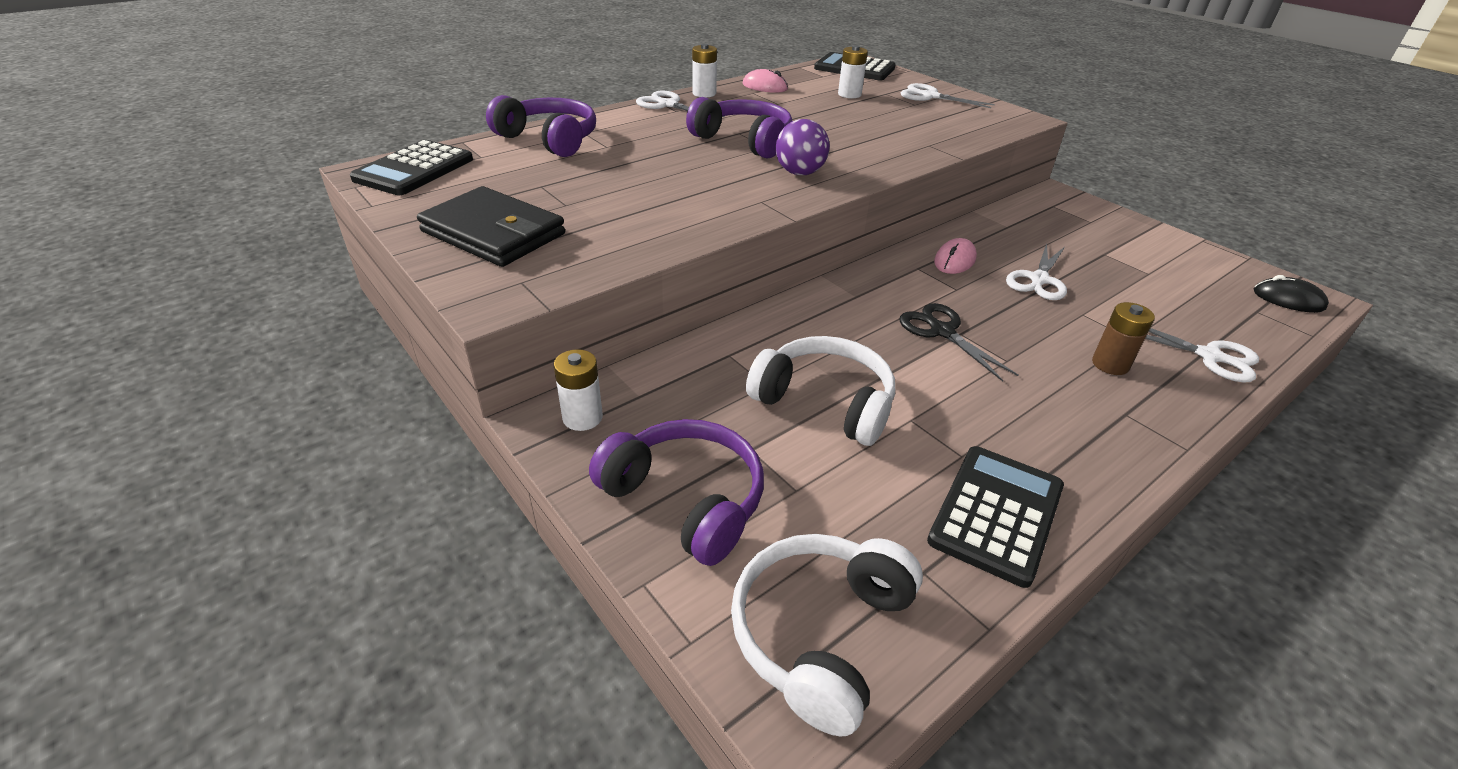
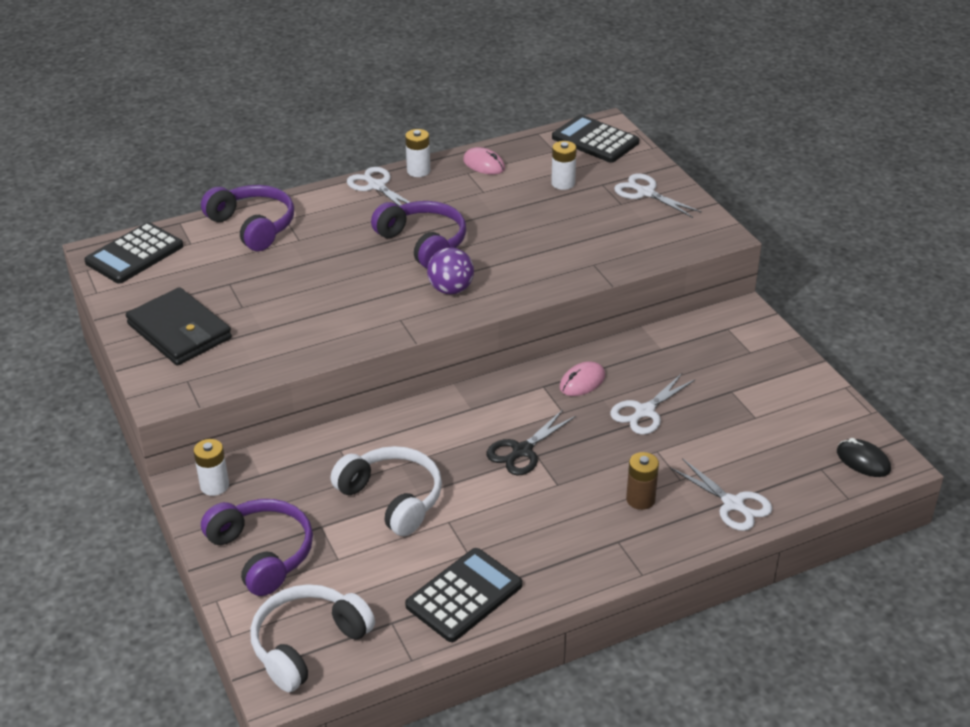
camera: 15 degrees right, 0 degrees up
black scissors [900,303,1018,381] -> black scissors turned 120 degrees counterclockwise [486,410,576,475]

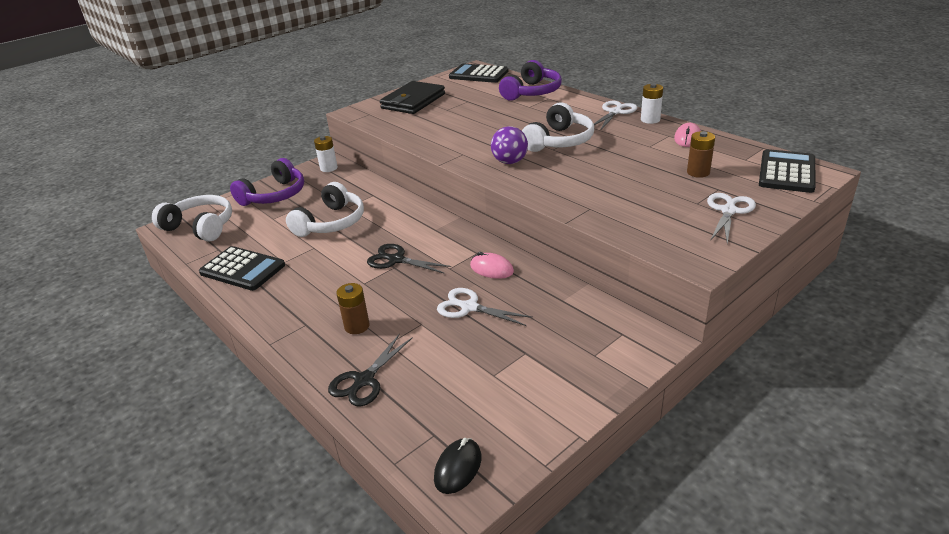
camera: 75 degrees right, 5 degrees down
purple headphones [371,201,466,268] -> white headphones [522,102,594,152]
white battery [551,141,577,190] -> brown battery [687,131,715,178]
white scissors [670,458,772,531] -> black scissors [328,333,413,407]

